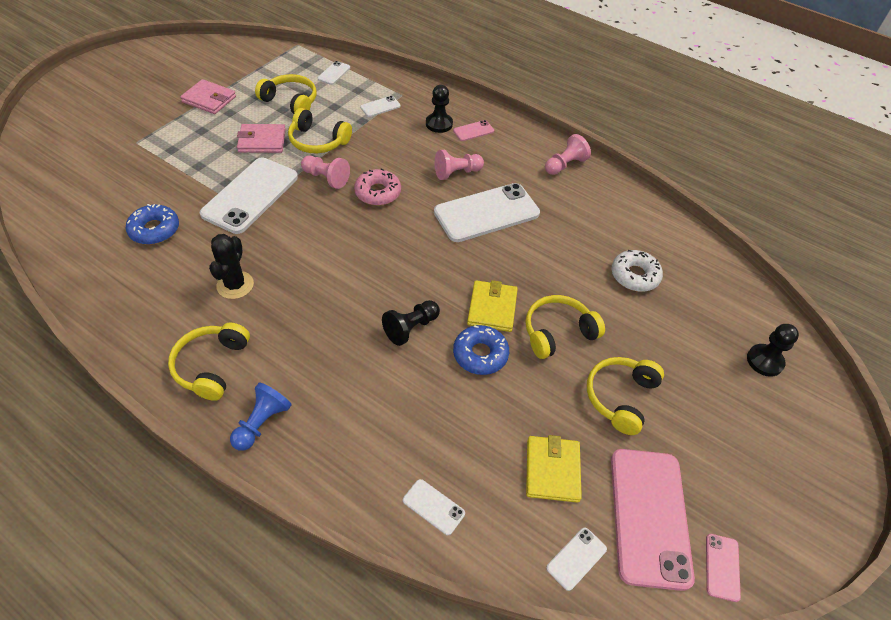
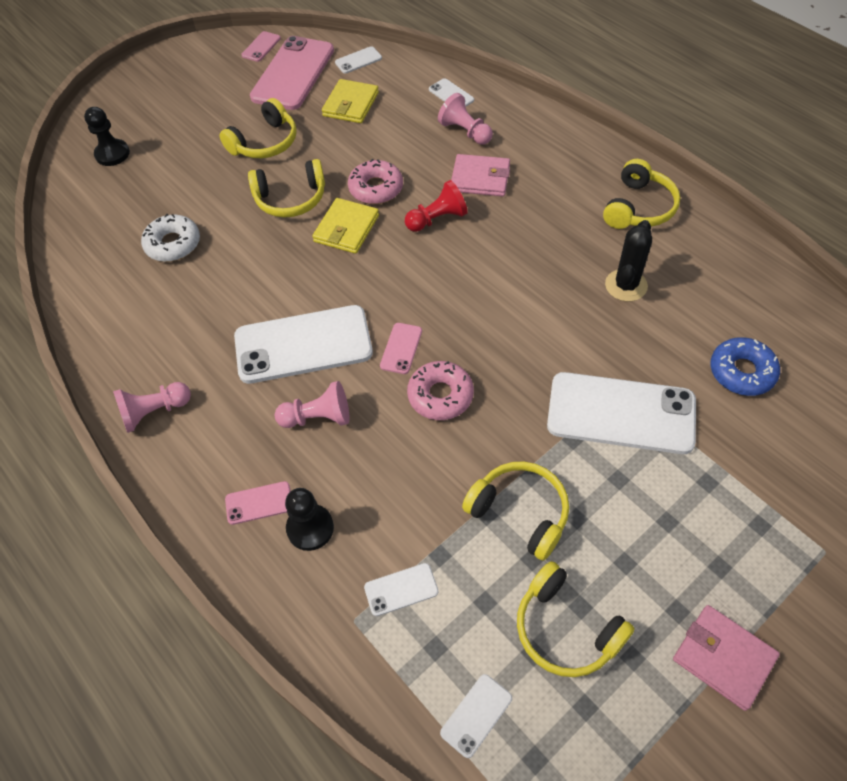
camera: 160 degrees left, 5 degrees up
white phone [200,158,298,234] -> white phone turned 60 degrees clockwise [547,372,696,454]
blue pawn [230,382,292,451] -> none
pink wallet [237,124,286,153] -> pink wallet moved to [451,154,510,196]
pink pawn [301,156,350,189] -> pink pawn moved to [438,93,493,145]
black pawn [382,300,440,346] -> red pawn [405,180,468,232]
blue donut [453,325,509,375] -> pink donut [348,159,403,204]
none -> pink phone [380,323,422,374]

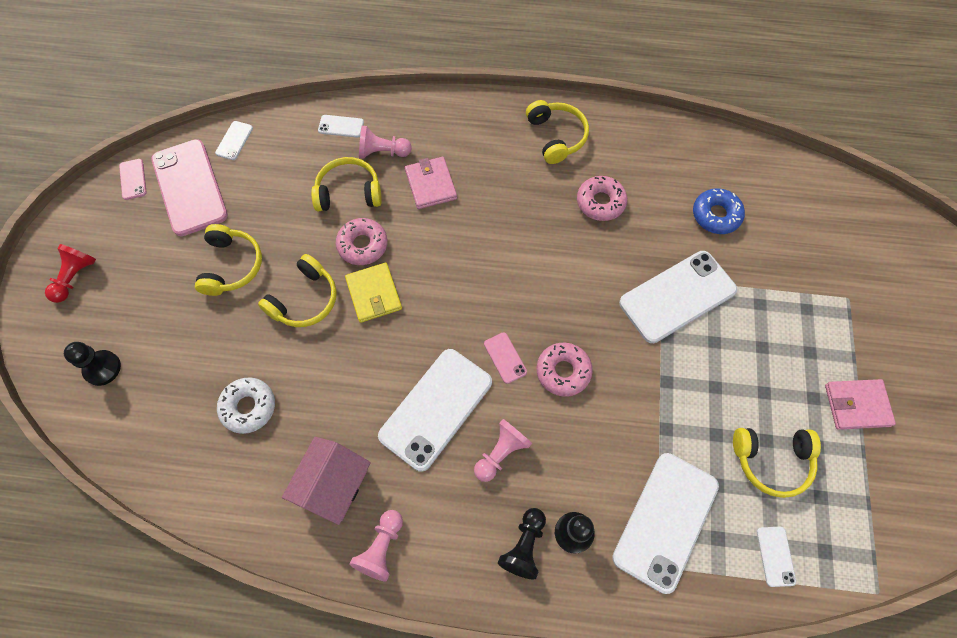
camera: 45 degrees left, 10 degrees up
pink phone [225,481,291,525] -> black pawn [498,508,546,579]
yellow wallet [322,79,379,123] -> none
white phone [364,563,438,616] -> white phone [612,453,719,594], size x2.30
red pawn [405,180,468,232] -> red pawn moved to [45,244,96,303]
pink wallet [451,154,510,196] -> pink wallet turned 75 degrees counterclockwise [405,157,457,209]
yellow headphones [462,461,569,561] -> yellow headphones moved to [311,157,382,211]
black cactus [605,220,652,301] -> pink donut [577,176,627,221]
none -> pink house [282,437,371,525]

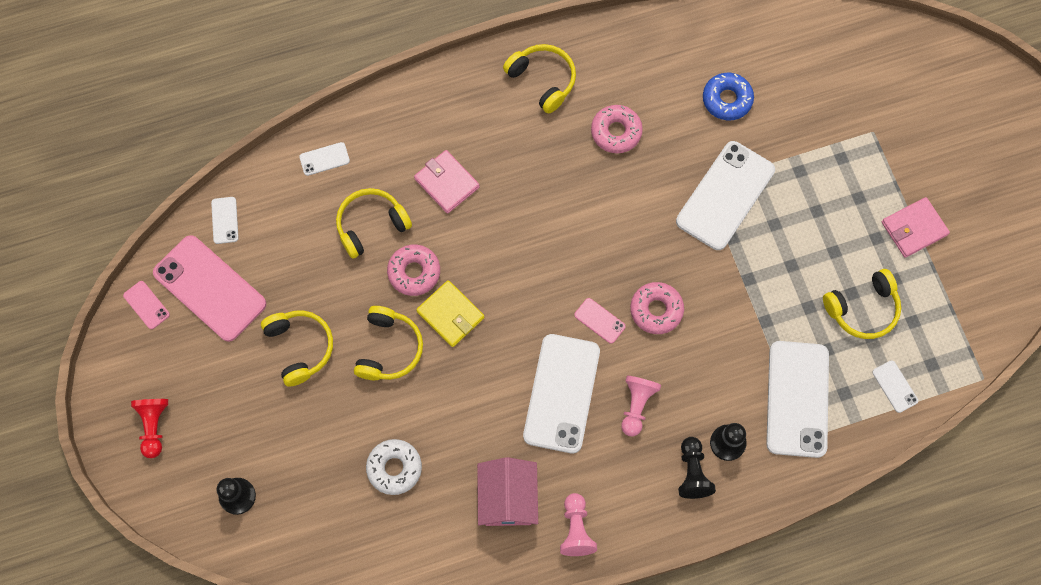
camera: 25 degrees left, 5 degrees up
pink pawn [359,126,412,159] -> none

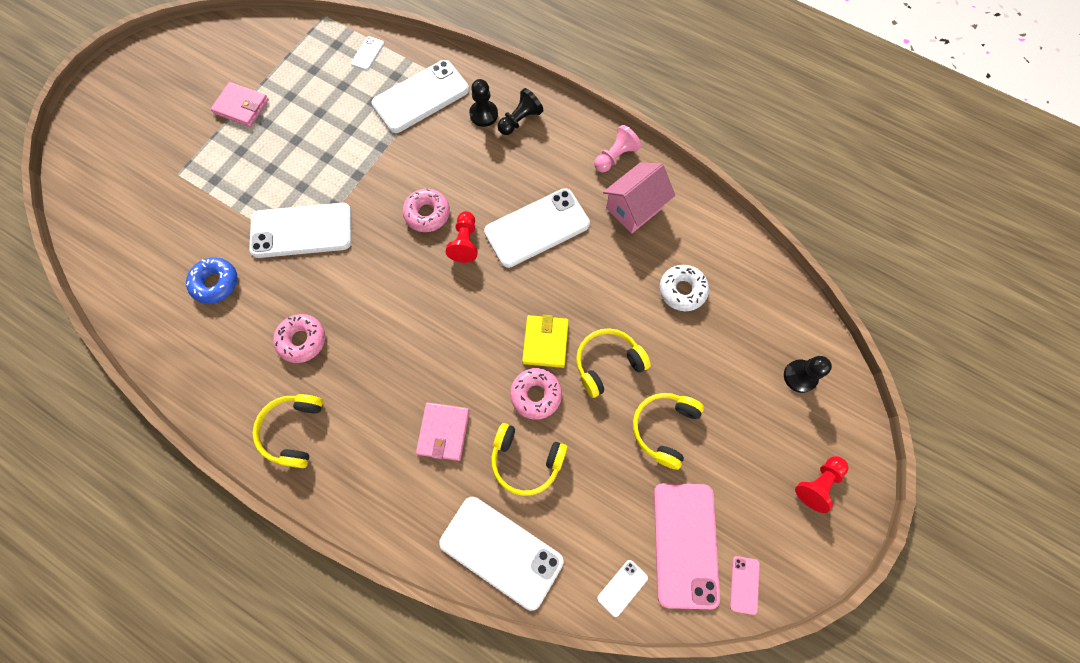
camera: 130 degrees left, 0 degrees up
white phone [299,142,350,176] -> white phone [439,497,564,611], size x2.30
pink phone [574,298,626,344] -> red pawn [446,211,478,263]
pink pawn [621,376,661,436] -> none
yellow headphones [823,269,901,339] -> none

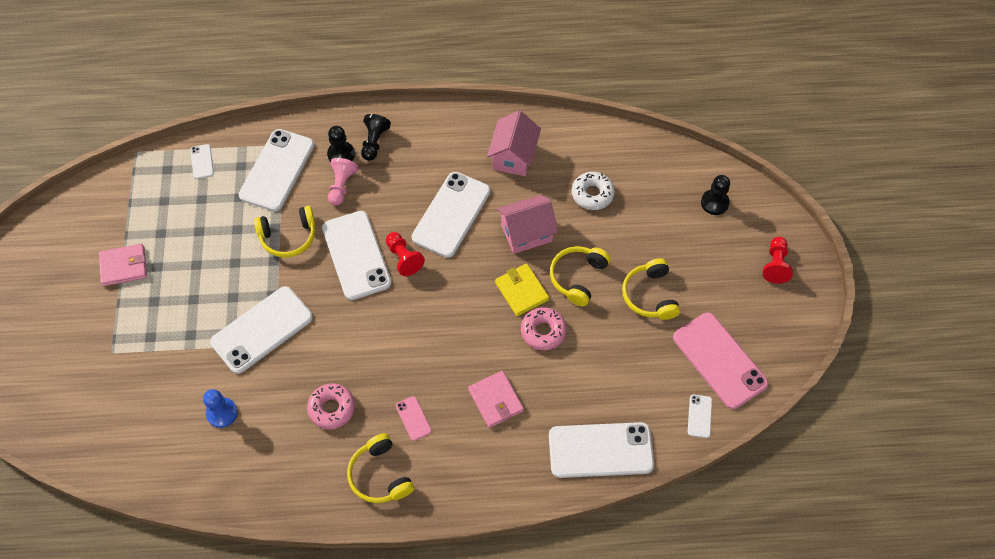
camera: 35 degrees left, 10 degrees down
blue donut [186,257,238,304] -> blue pawn [203,389,238,428]
pink donut [403,189,450,232] -> white phone [322,211,391,300]
yellow headphones [491,423,567,496] -> yellow headphones moved to [254,206,315,257]
pink pawn [594,125,641,172] -> pink pawn moved to [328,158,358,205]
pink phone [730,556,760,615] -> pink phone moved to [396,396,432,441]
none -> pink house [497,195,558,254]

